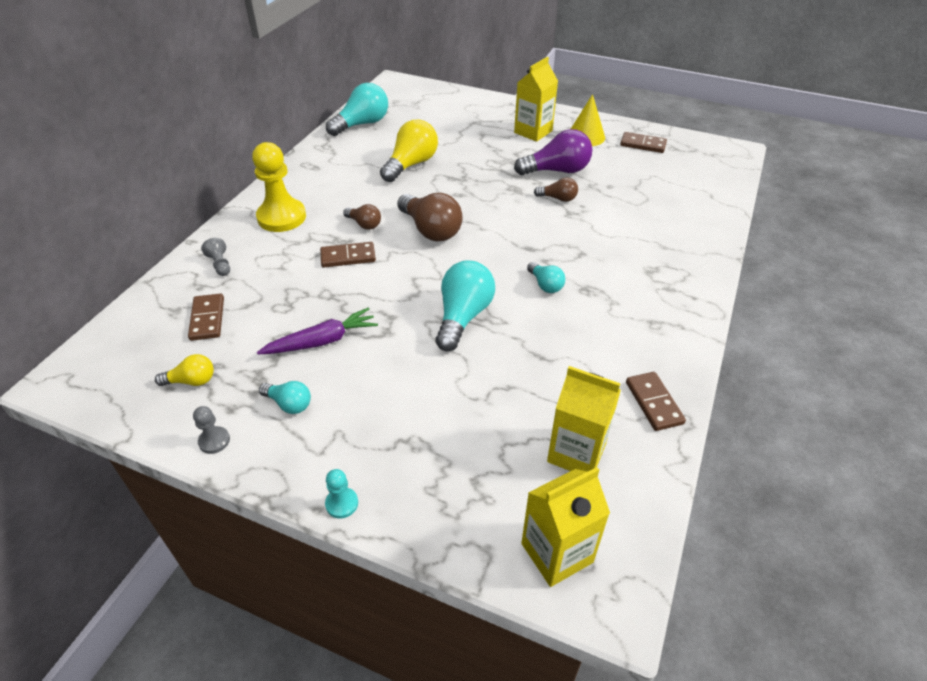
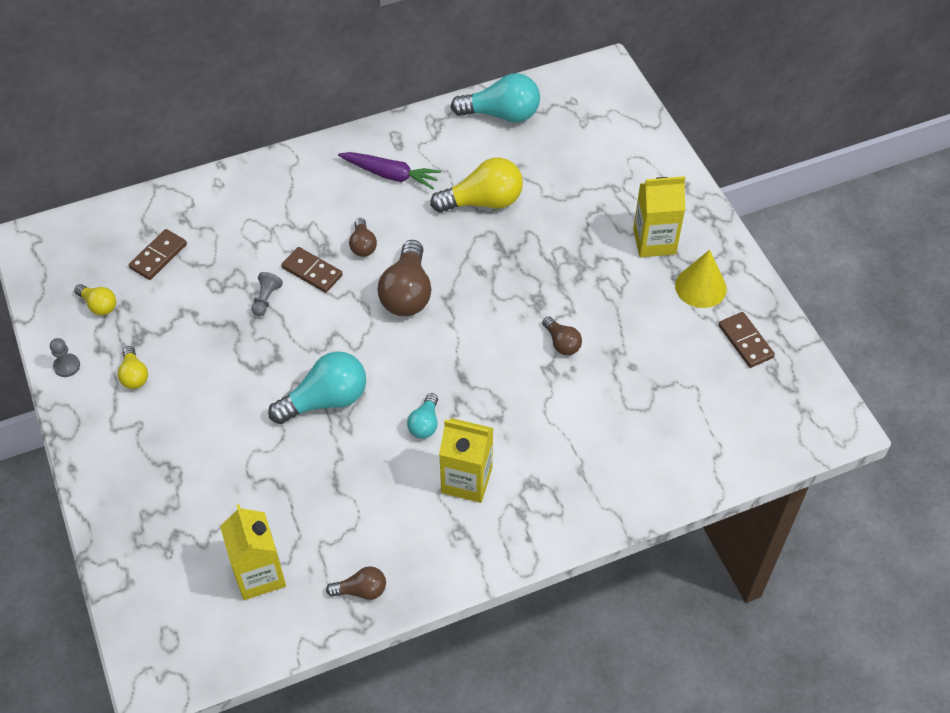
camera: 45 degrees right, 10 degrees up
grey pawn [201,238,230,276] -> grey pawn moved to [252,272,283,316]
yellow pawn [252,142,306,232] -> none
purple carrot [257,308,378,354] -> purple carrot moved to [338,152,441,190]
turquoise light bulb [259,381,311,414] -> yellow light bulb [117,346,148,389]
turquoise pawn [325,469,358,518] -> none
purple light bulb [514,129,592,175] -> none
yellow carton [521,467,610,587] -> yellow carton moved to [439,418,493,503]
brown domino [626,372,686,431] -> brown light bulb [326,566,386,600]

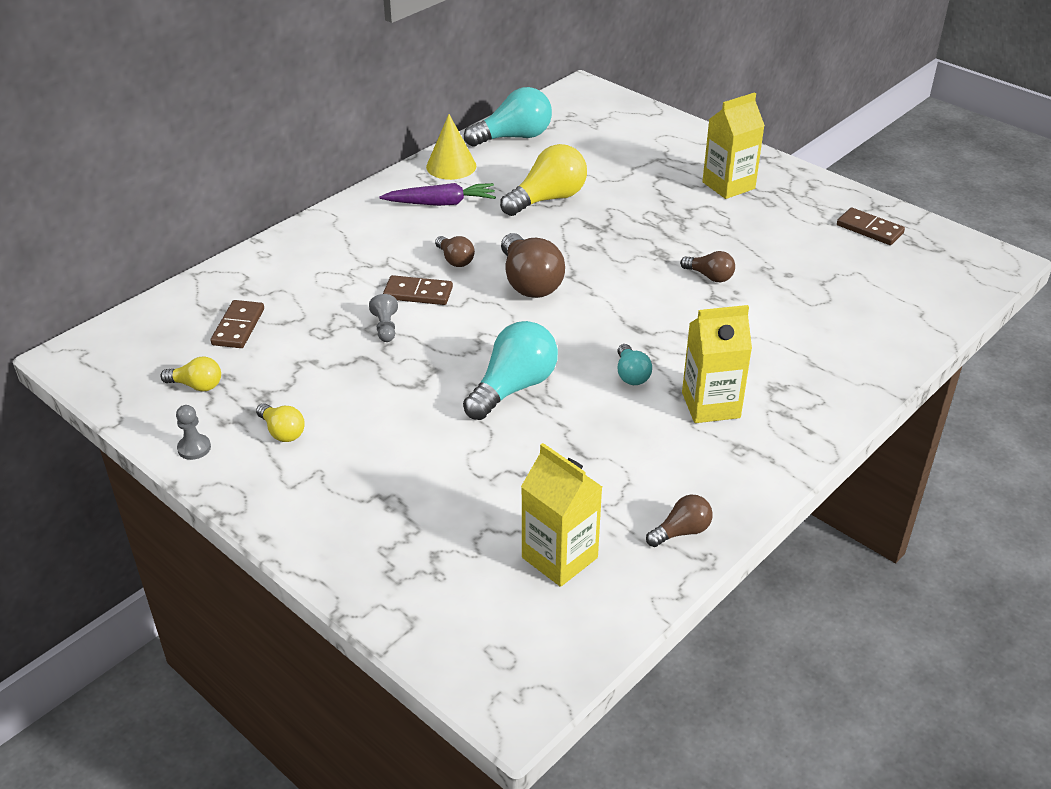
camera: 25 degrees left, 15 degrees down
yellow cone [675,250,727,308] -> yellow cone moved to [426,114,476,180]

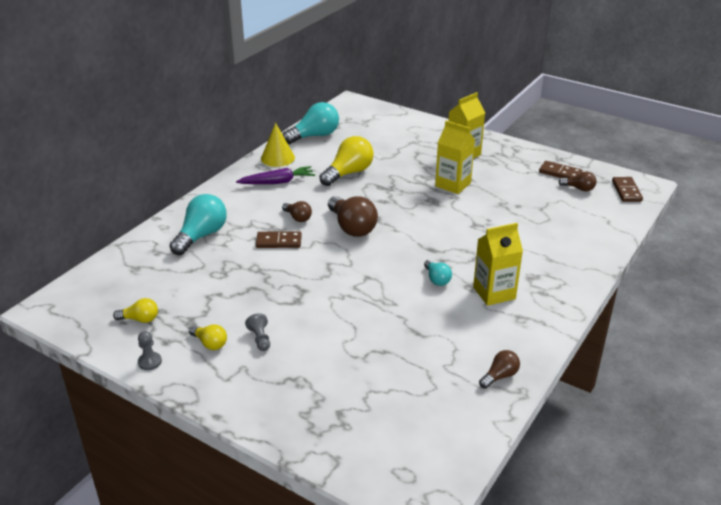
camera: 10 degrees left, 5 degrees down
brown domino [211,300,264,348] -> brown domino moved to [612,177,643,202]
grey pawn [369,294,398,342] -> grey pawn moved to [245,313,270,351]
turquoise light bulb [463,321,558,420] -> turquoise light bulb moved to [169,194,227,255]
yellow carton [521,443,602,587] -> yellow carton moved to [435,121,475,194]
brown light bulb [680,251,735,282] -> brown light bulb moved to [558,172,596,191]

